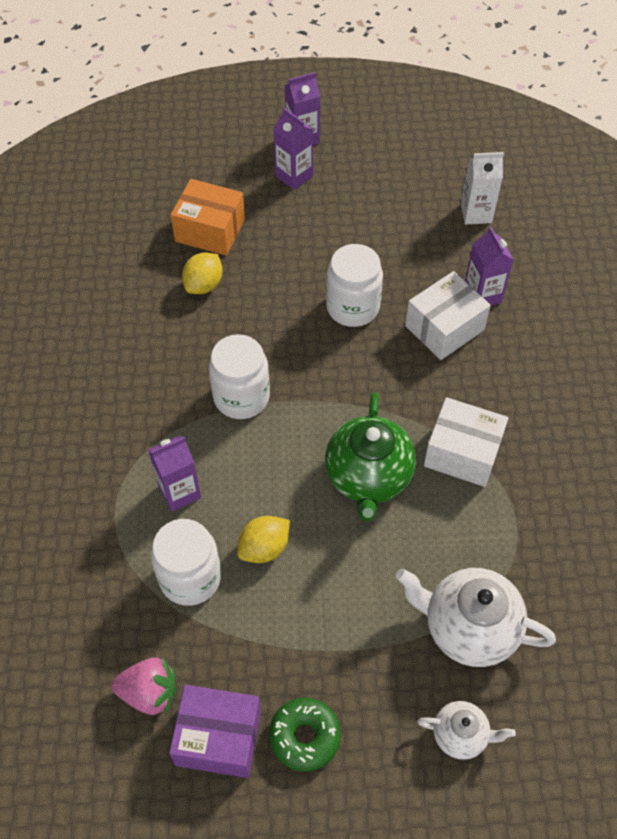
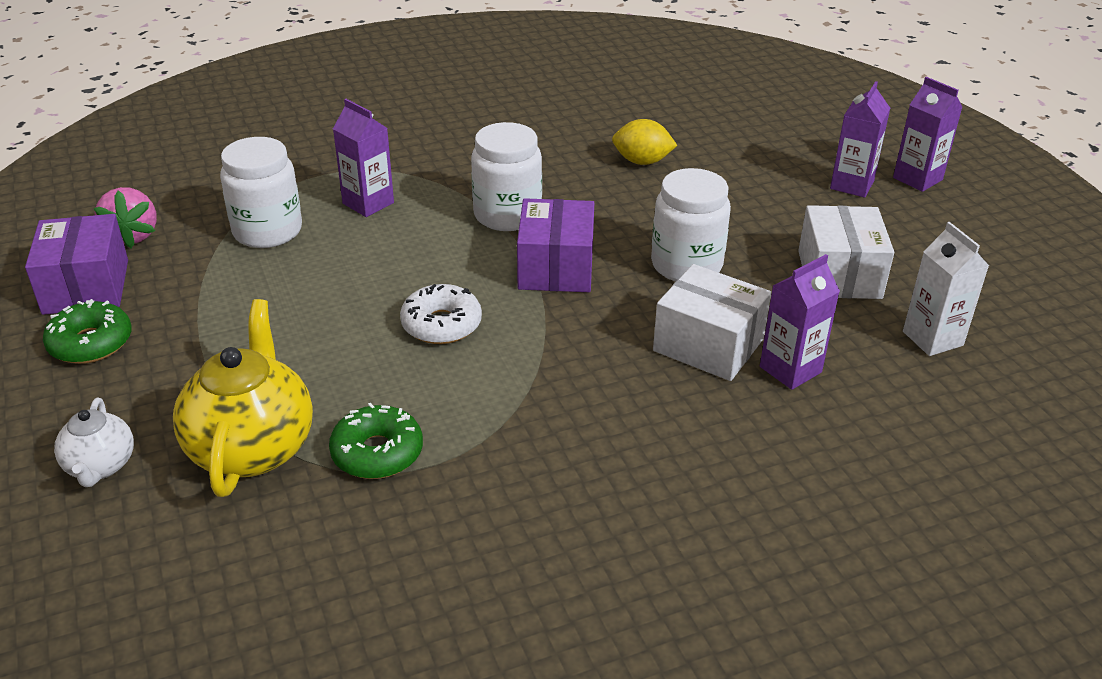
camera: 70 degrees right, 20 degrees down
orange box [171,179,245,256] -> none
yellow lemon [237,516,290,563] -> none
green teapot [325,392,416,521] -> white donut [400,284,482,344]
white teapot [396,568,556,667] -> yellow teapot [173,299,313,497]
white box [424,397,509,487] -> white box moved to [798,205,894,299]
none -> green donut [329,403,423,479]
none -> purple box [517,198,594,292]

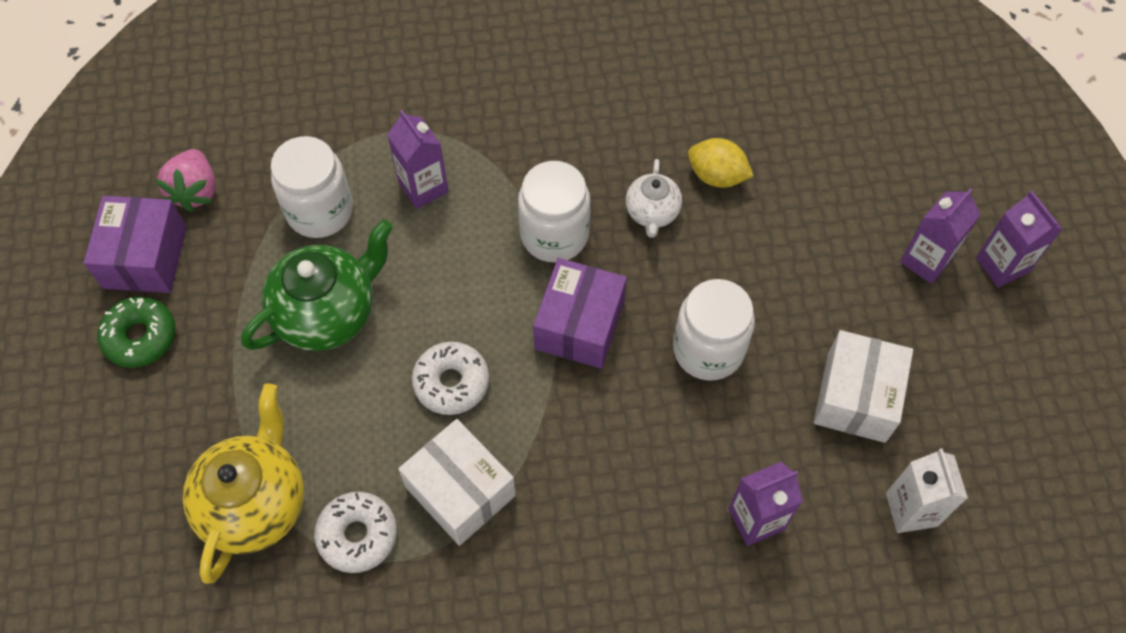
camera: 15 degrees right, 25 degrees up
white teapot [54,398,134,487] -> white teapot moved to [626,159,682,238]
green donut [329,403,423,479] -> white donut [314,492,397,573]
white box [653,264,771,381] -> white box moved to [398,419,516,546]
none -> green teapot [241,219,393,351]

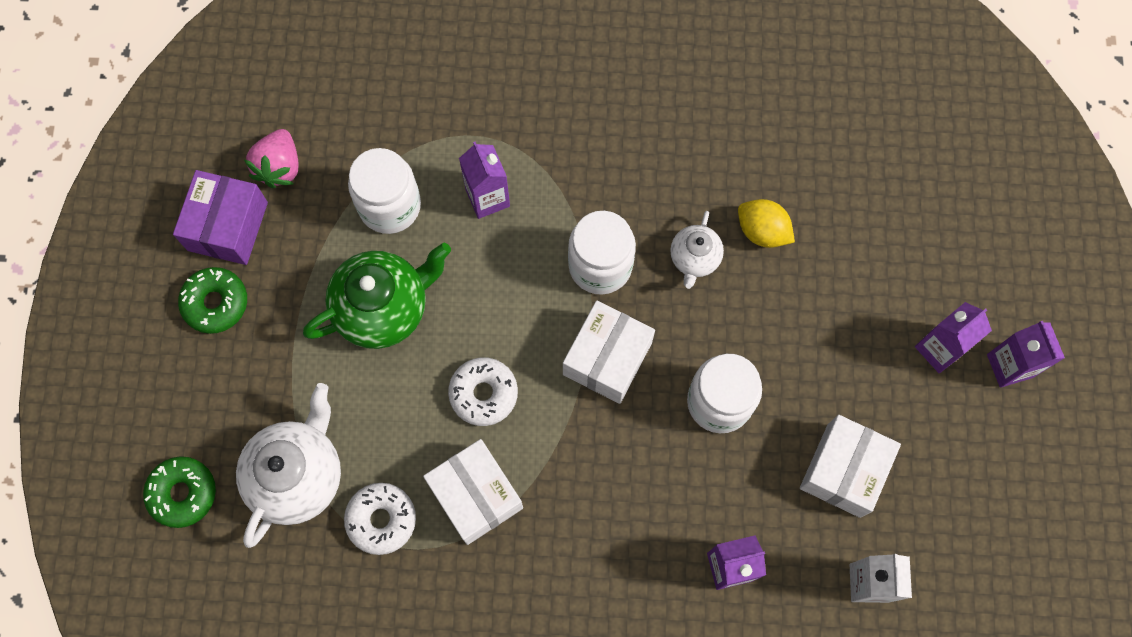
camera: 10 degrees right, 10 degrees up
yellow teapot [183,384,304,584] -> white teapot [236,383,341,548]
purple box [533,258,627,369] -> white box [563,301,655,404]
none -> green donut [143,456,216,528]

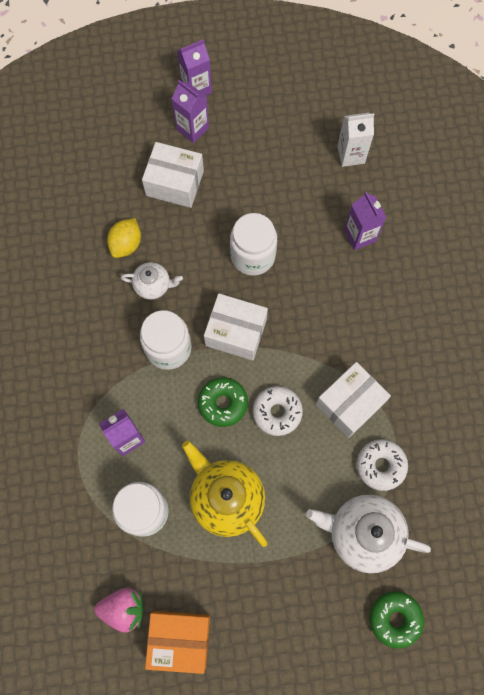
camera: 100 degrees left, 0 degrees up
purple box [173,170,268,265] -> orange box [145,611,210,674]
green donut [178,267,247,334] -> green donut moved to [198,377,248,427]
green teapot [303,243,451,349] -> yellow teapot [182,441,267,547]
white box [800,415,901,518] -> white box moved to [142,142,204,208]

